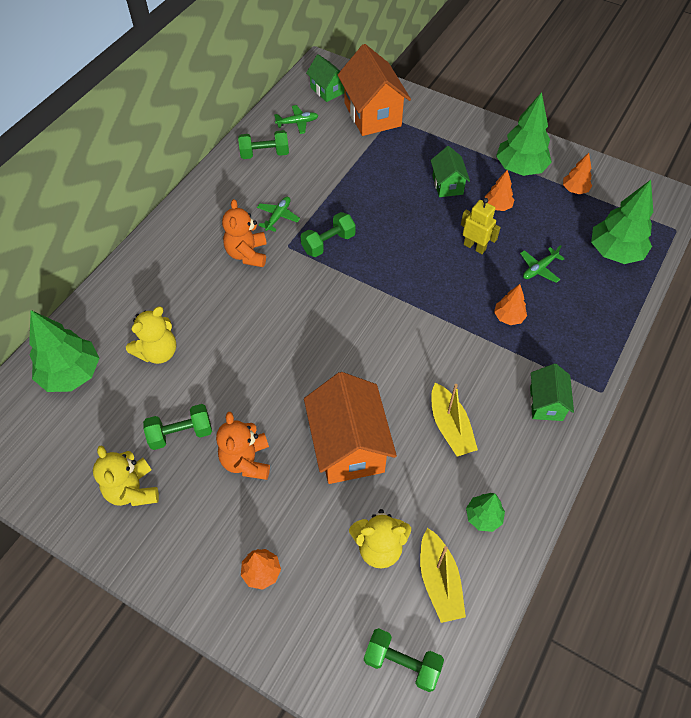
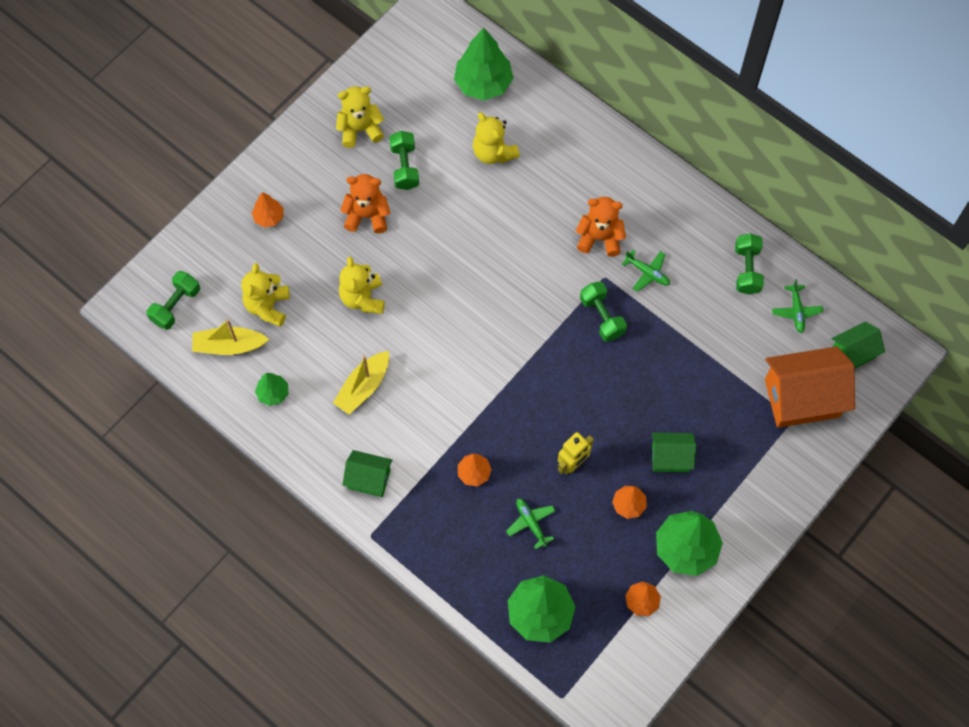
camera: 100 degrees right, 10 degrees up
orange house [304,372,397,484] -> yellow teddy bear [339,257,384,314]
yellow boat [431,383,478,456] -> yellow boat turned 45 degrees counterclockwise [333,351,389,414]

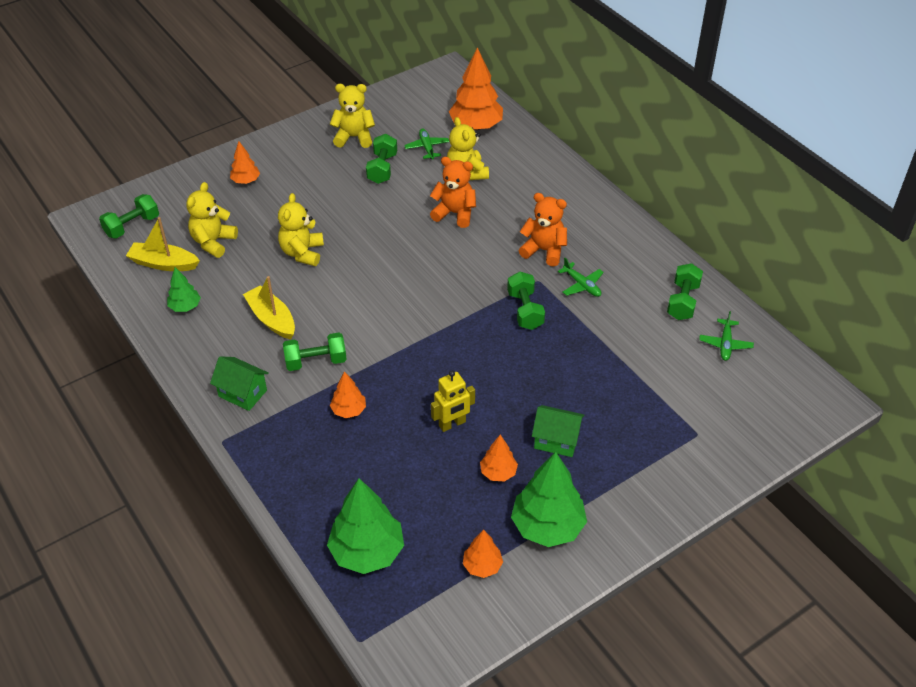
camera: 15 degrees right, 20 degrees down
yellow boat [333,351,389,414] -> yellow boat turned 90 degrees clockwise [243,276,295,339]
orange teddy bear [340,174,390,233] -> orange teddy bear moved to [430,157,476,228]
green tree [454,28,513,100] -> orange tree [449,47,503,130]
green plane [506,499,555,549] -> green plane moved to [404,129,449,160]
orange house [765,346,855,428] -> none
green house [832,322,885,369] -> none
none -> green dumbbell [283,333,347,371]

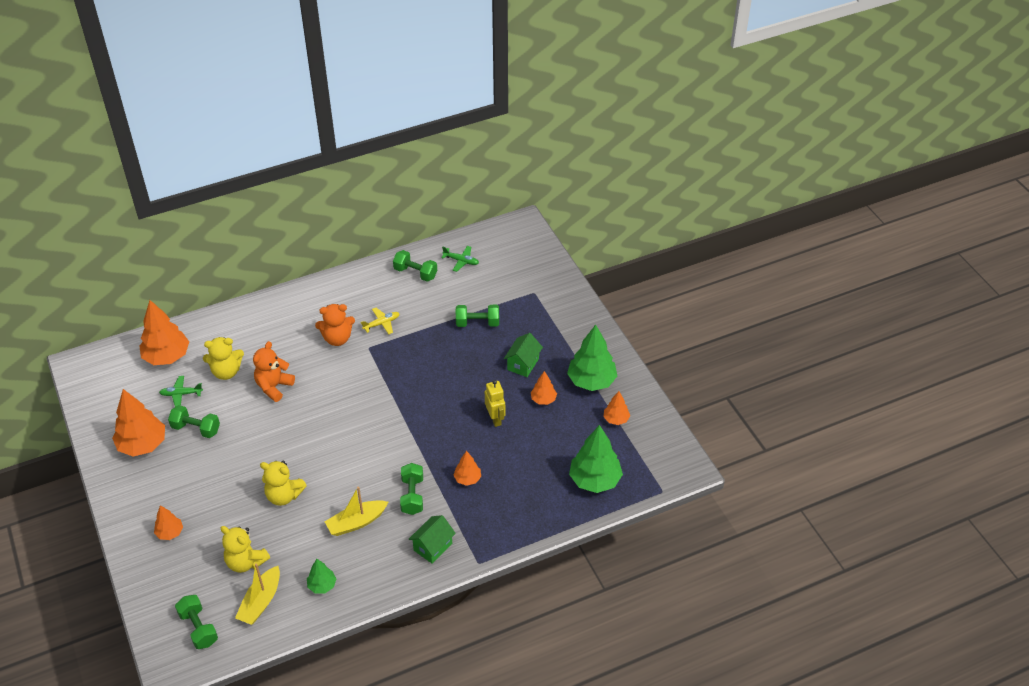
camera: 80 degrees left, 0 degrees up
yellow teddy bear [330,84,375,148] -> orange tree [112,389,165,457]
green dumbbell [507,272,545,330] -> green dumbbell moved to [456,305,499,327]
orange teddy bear [519,193,567,266] -> orange teddy bear turned 135 degrees counterclockwise [315,304,355,346]
green plane [558,258,604,297] -> yellow plane [360,308,400,335]

